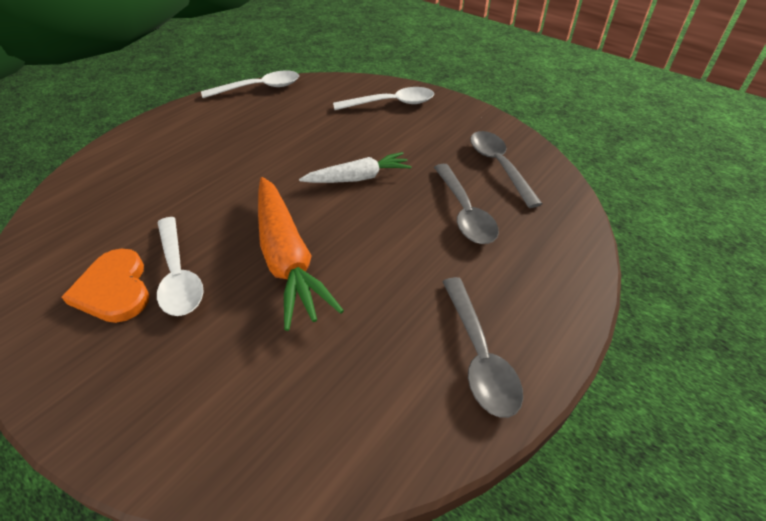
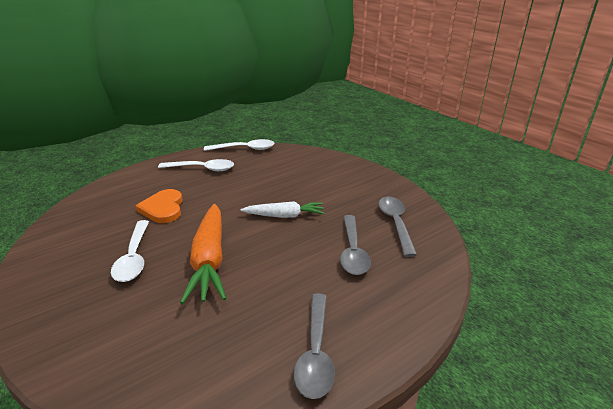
camera: 15 degrees right, 15 degrees down
orange heart [62,249,150,323] -> orange heart moved to [136,189,183,223]
white spoon [333,87,434,110] -> white spoon moved to [158,159,234,171]

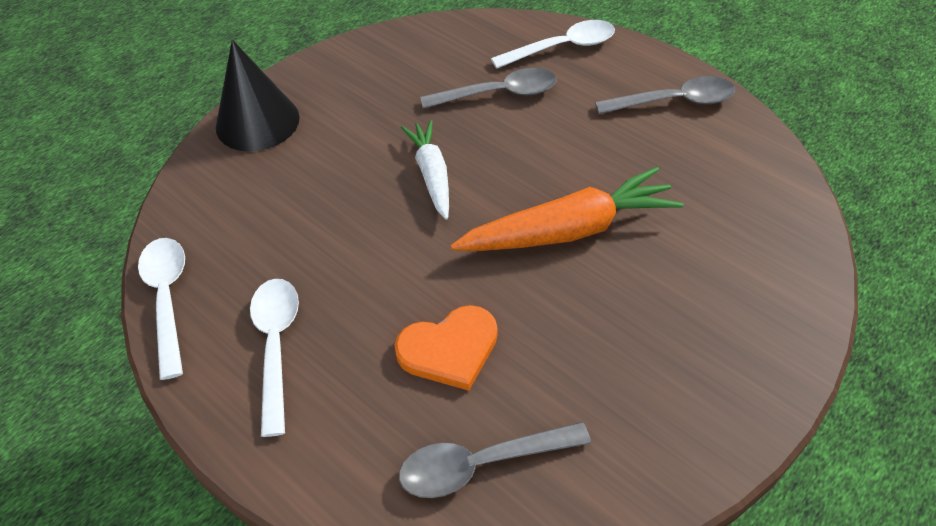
camera: 100 degrees left, 20 degrees up
white spoon [111,220,149,282] -> white spoon moved to [491,20,615,69]
grey spoon [378,197,417,257] -> grey spoon moved to [399,422,591,498]
none -> black cone [216,40,300,152]

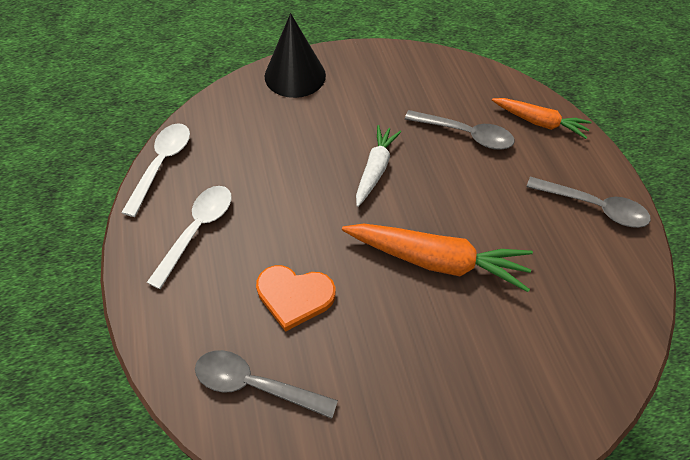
camera: 30 degrees right, 5 degrees up
white spoon [491,20,615,69] -> orange carrot [492,98,592,139]

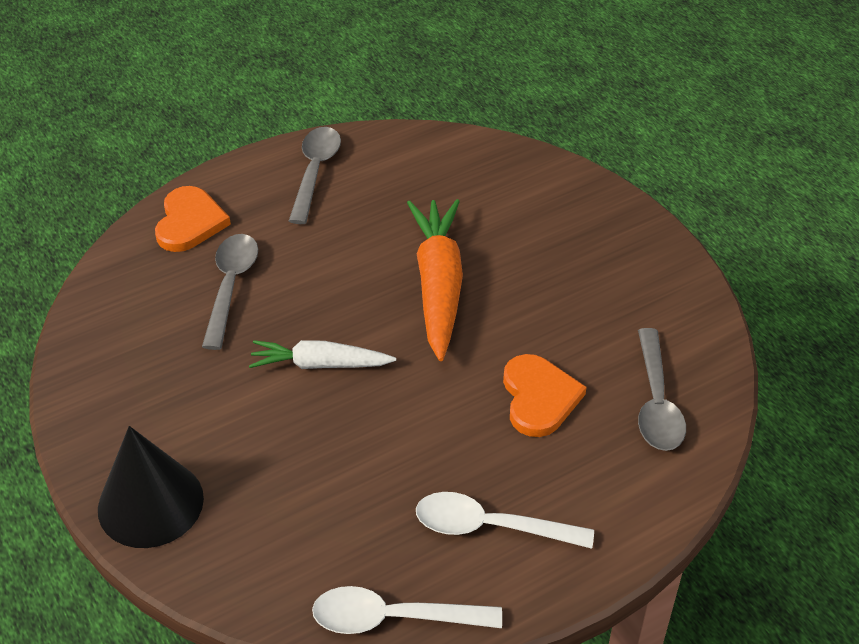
camera: 105 degrees left, 10 degrees down
orange carrot [492,98,592,139] -> orange heart [155,186,231,252]

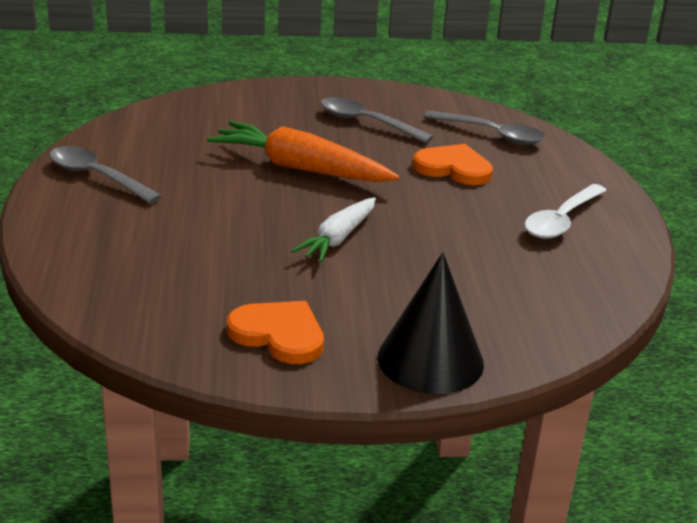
camera: 65 degrees left, 15 degrees down
orange heart [155,186,231,252] -> orange heart moved to [227,301,324,364]
grey spoon [202,234,258,350] -> grey spoon moved to [321,97,434,143]
white spoon [312,586,502,634] -> none

